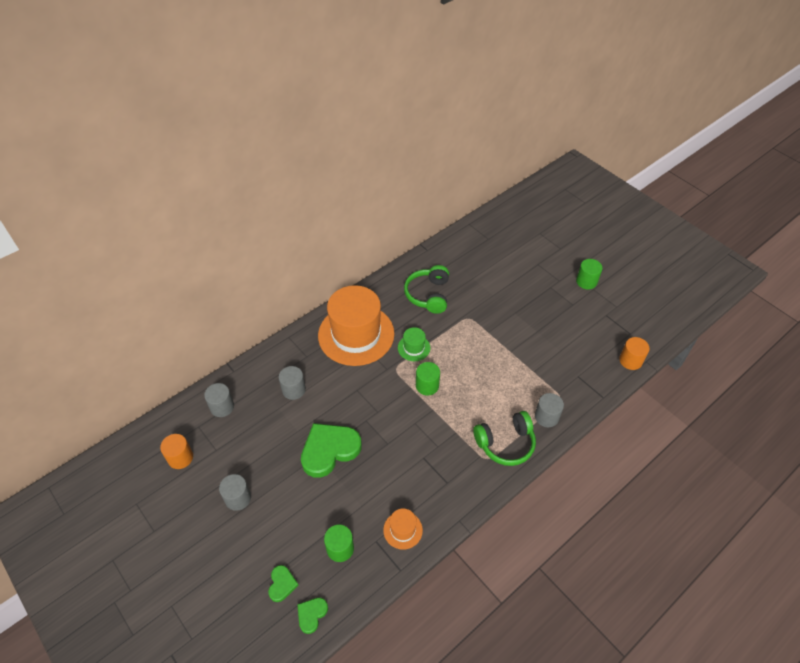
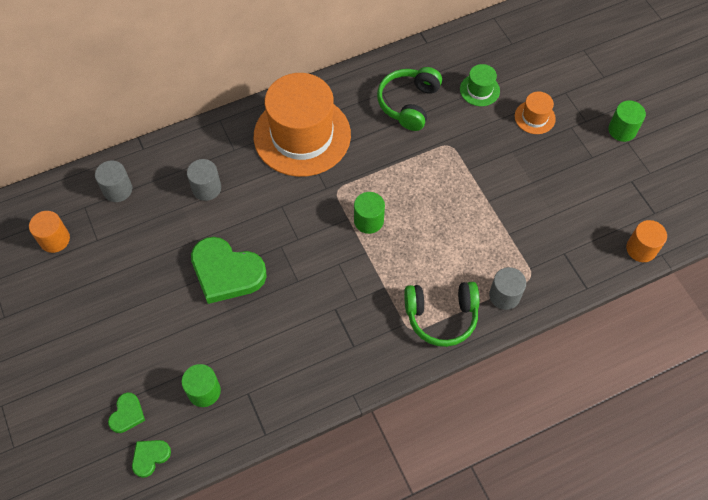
camera: 15 degrees right, 10 degrees up
grey cylinder [219,474,251,511] -> none
green heart [301,423,362,478] -> green heart turned 135 degrees counterclockwise [191,237,267,304]
orange hat [383,508,423,550] -> orange hat moved to [515,92,556,134]
green hat [398,327,431,361] -> green hat moved to [460,64,500,106]

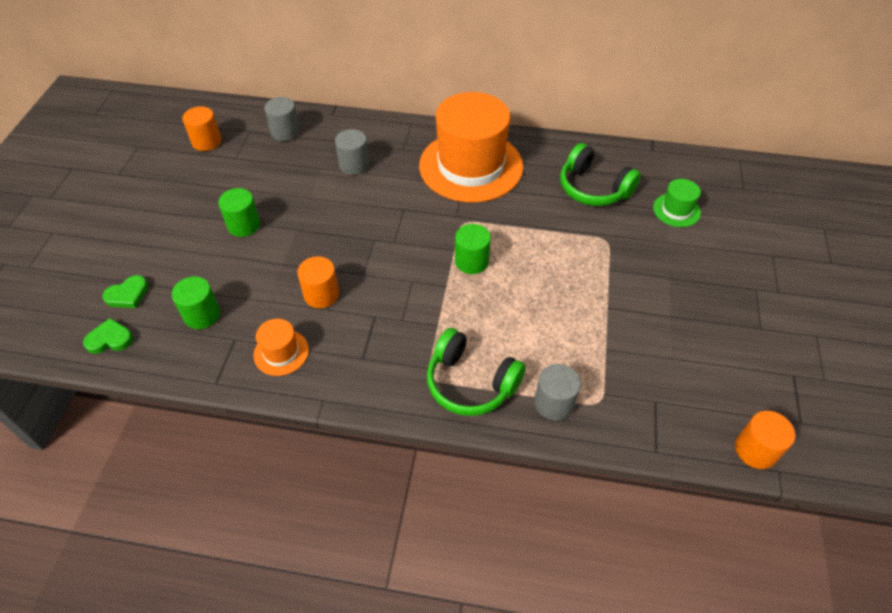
camera: 35 degrees right, 10 degrees down
green heart [191,237,267,304] -> none
green headphones [377,67,442,131] -> green headphones turned 105 degrees counterclockwise [560,143,641,206]
orange hat [515,92,556,134] -> orange hat moved to [253,319,309,376]
green cylinder [608,100,646,142] -> green cylinder moved to [218,188,260,237]
none -> orange cylinder [297,256,339,308]

